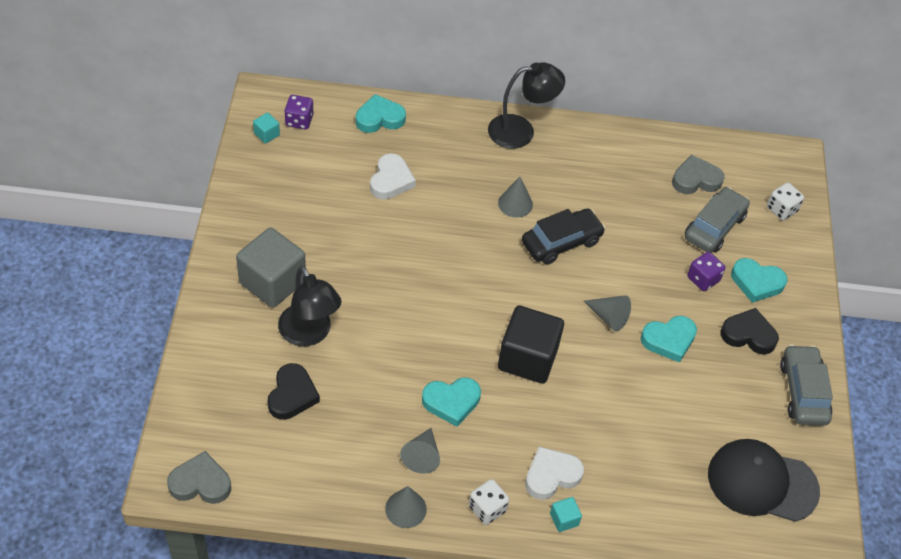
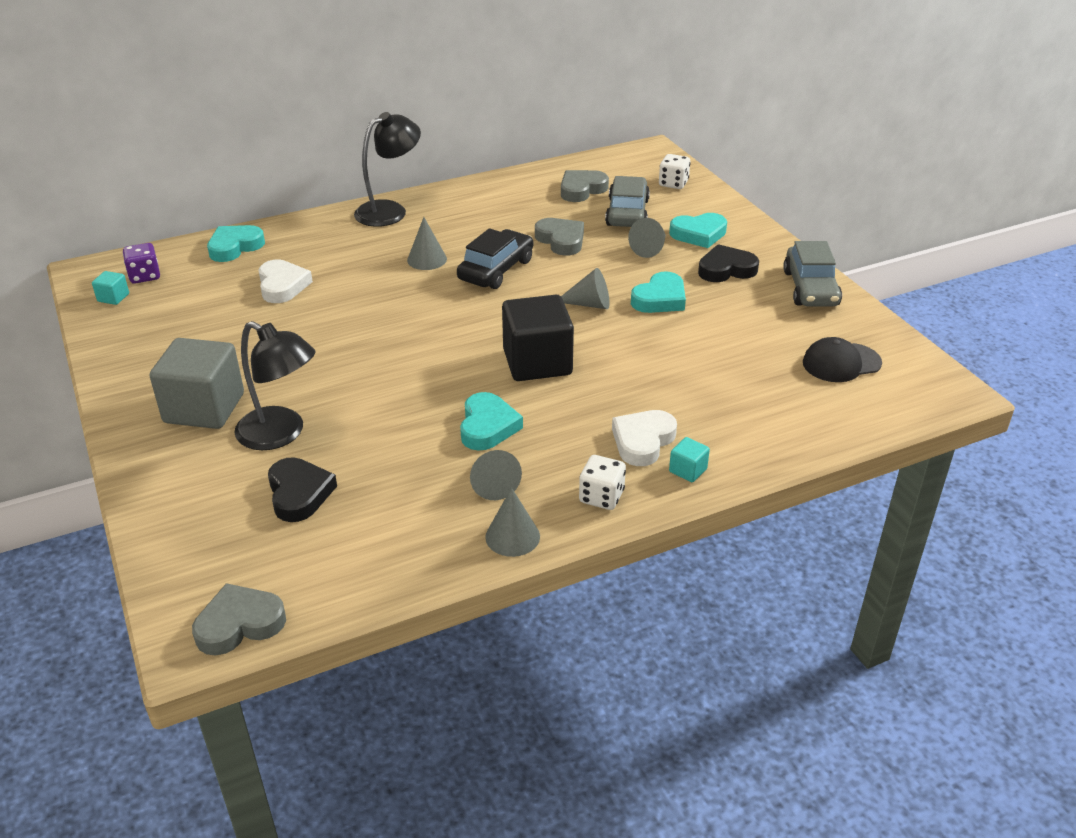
camera: 25 degrees left, 15 degrees down
turquoise heart [422,377,481,427] -> turquoise heart turned 45 degrees counterclockwise [460,392,523,451]
purple dice [687,252,725,291] -> grey cone [628,218,666,258]
black cap [708,439,820,522] -> black cap [803,337,882,382], size x0.63
grey car [780,344,833,426] -> grey car turned 150 degrees counterclockwise [783,241,842,306]
none -> grey heart [535,218,584,256]

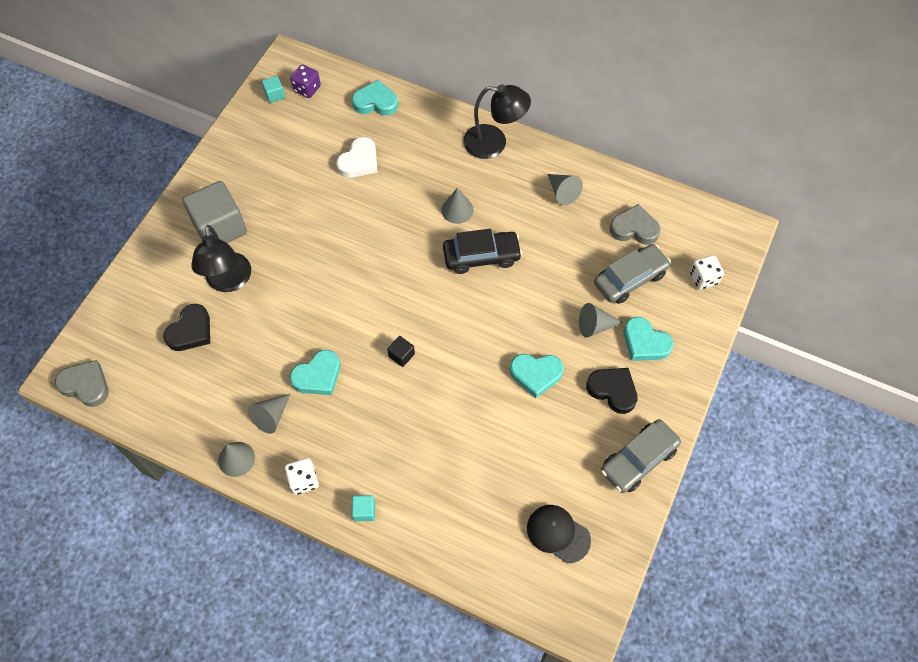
camera: 50 degrees right, 25 degrees up
black cube [502,295,574,381] -> black cube [387,336,415,367], size x0.42
grey heart [535,218,584,256] -> none
grey cone [561,268,609,309] -> grey cone moved to [547,174,583,205]
white heart [612,410,677,466] -> none

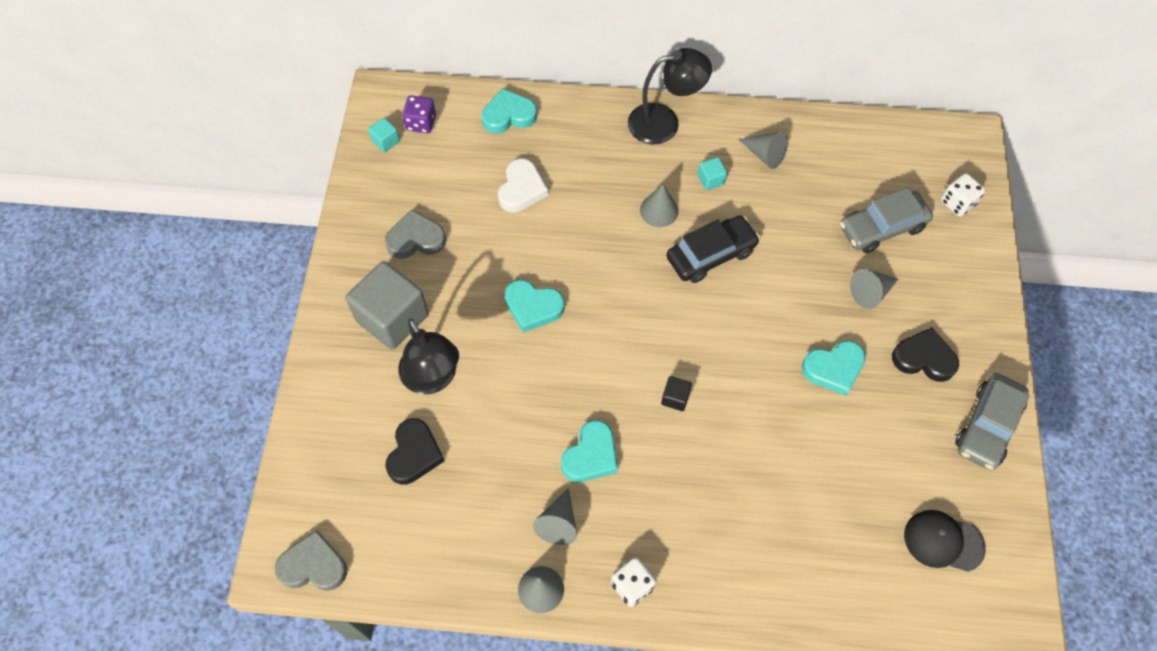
camera: 20 degrees left, 0 degrees up
turquoise cube [352,495,375,522] -> turquoise cube moved to [698,157,727,190]
grey car [594,244,671,304] -> grey car turned 150 degrees counterclockwise [840,187,933,253]
grey heart [610,204,661,245] -> grey heart moved to [385,209,446,259]
turquoise heart [624,317,674,361] -> turquoise heart moved to [504,280,565,333]

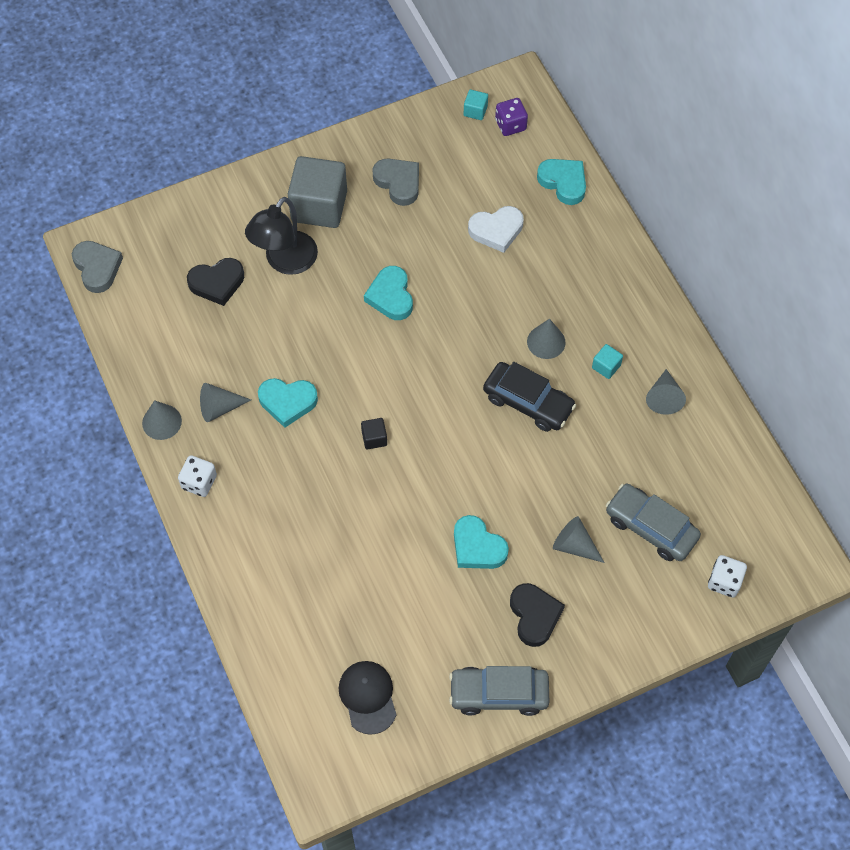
camera: 60 degrees right, 0 degrees up
black lamp [628,48,712,144] -> none

